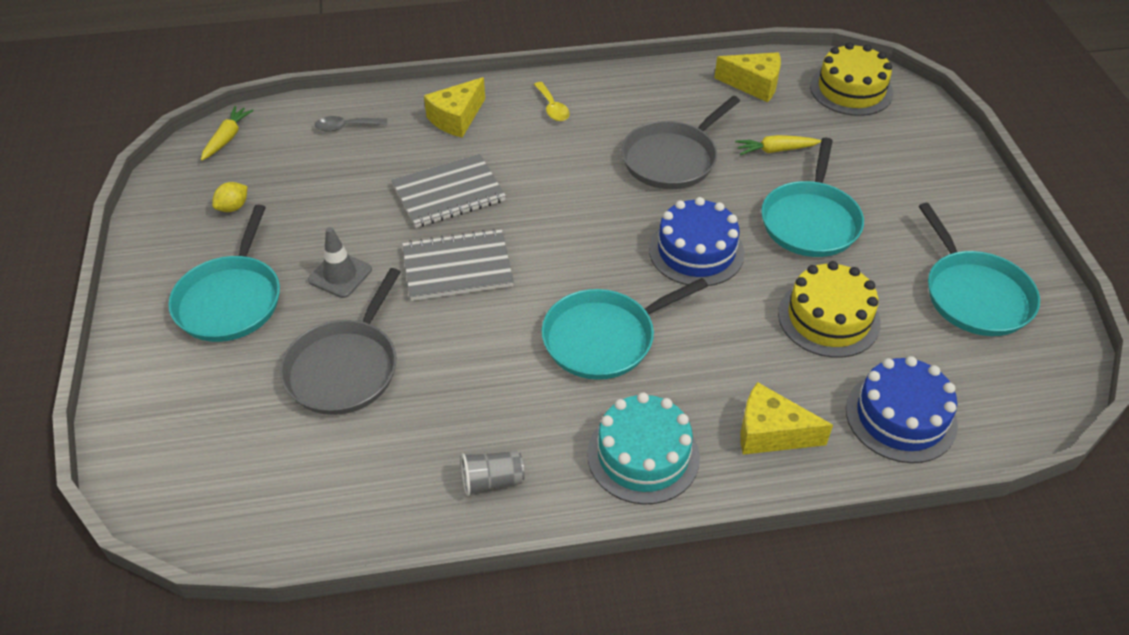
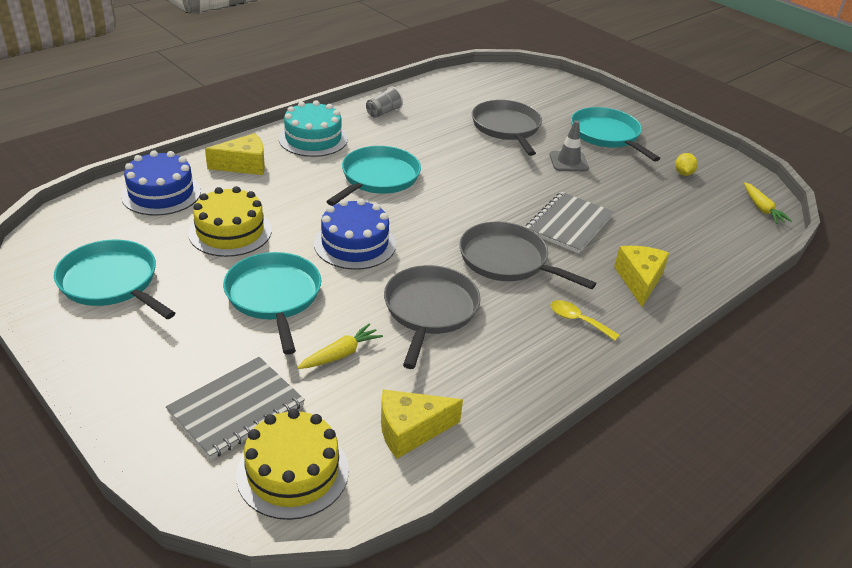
camera: 145 degrees right, 10 degrees down
grey spoon [315,116,387,132] -> none
grey notebook [402,229,514,301] -> grey notebook moved to [166,357,305,459]
none -> grey pan [459,222,596,289]

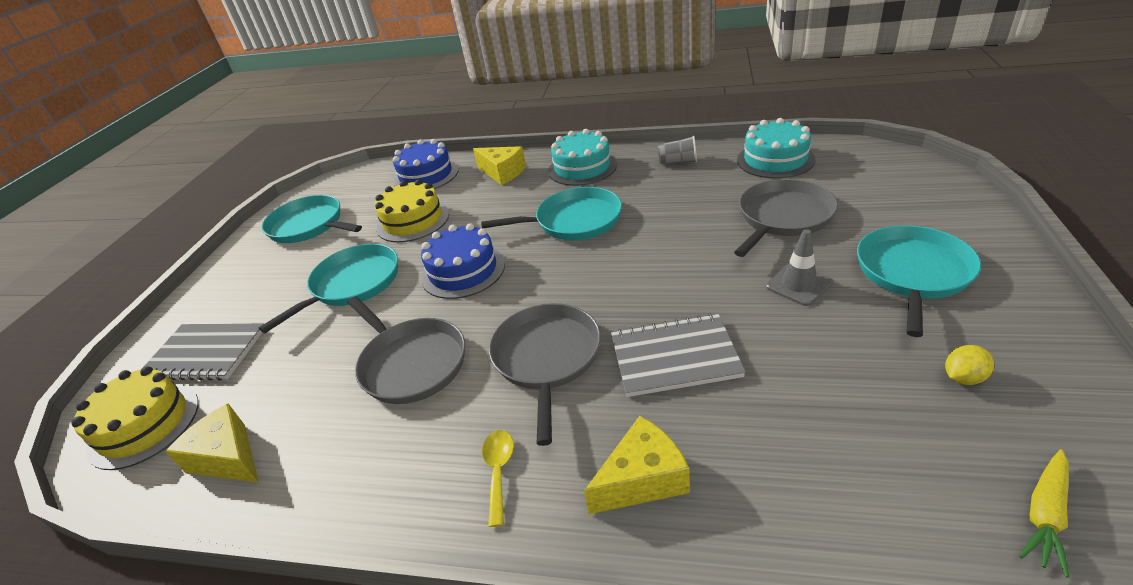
camera: 60 degrees right, 0 degrees up
turquoise pan [54,240,175,319] -> turquoise pan turned 60 degrees counterclockwise [262,195,362,243]
yellow carrot [297,323,383,369] -> none
grey pan [384,265,481,369] -> grey pan turned 75 degrees clockwise [347,296,465,404]
none -> turquoise cake [737,118,816,179]

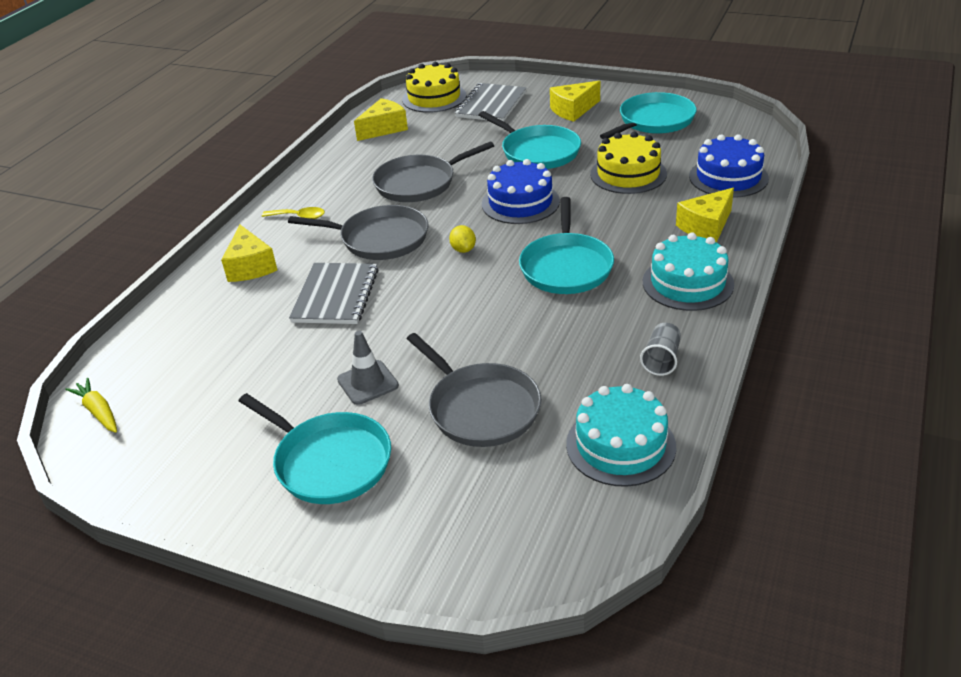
camera: 100 degrees right, 0 degrees up
yellow lemon [945,345,994,385] -> yellow lemon moved to [449,225,476,253]
none -> yellow cheese [550,81,600,122]

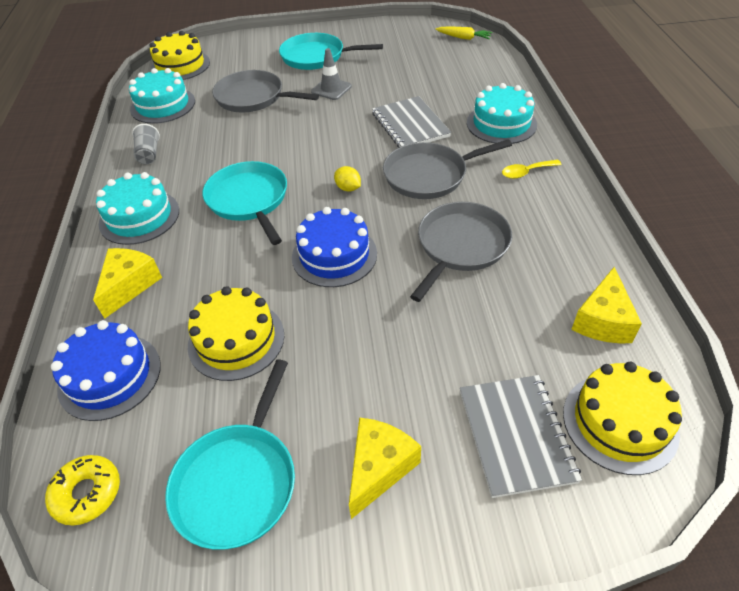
camera: 150 degrees right, 10 degrees up
yellow cheese [221,224,277,282] -> turquoise cake [467,83,537,144]
turquoise pan [479,111,581,169] -> none
none -> yellow donut [45,455,120,525]
none -> yellow cake [149,31,210,80]

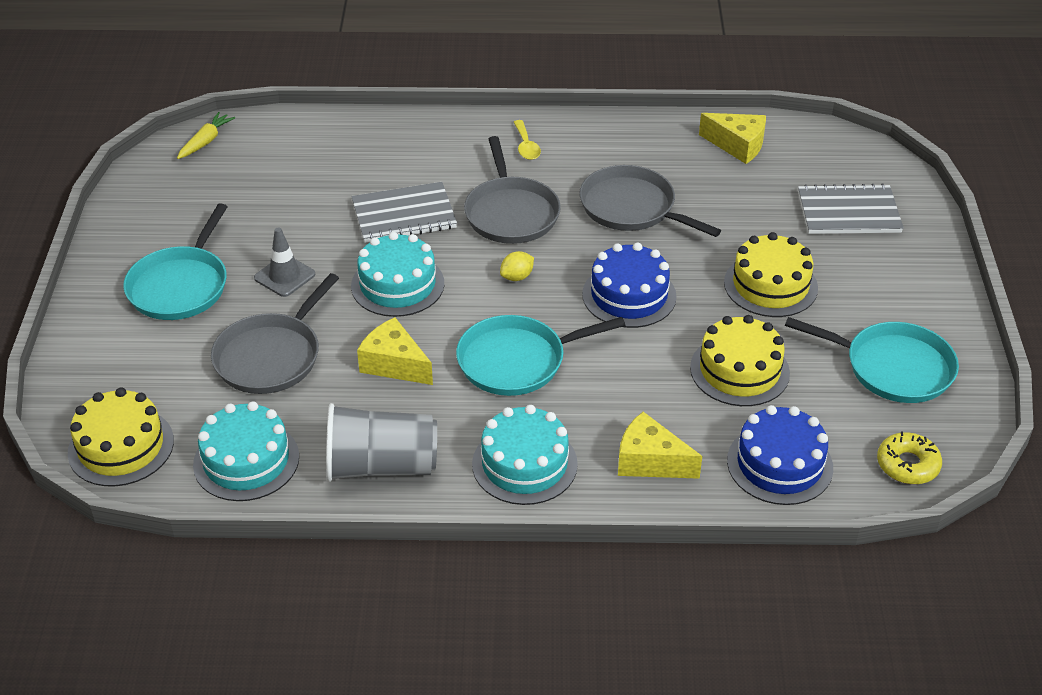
camera: 85 degrees left, 5 degrees down
grey cup [132,124,160,164] -> grey cup [326,403,437,482], size x1.99
yellow cheese [349,418,421,519] -> yellow cheese moved to [357,318,433,385]
turquoise cake [467,83,537,144] -> turquoise cake moved to [351,232,444,317]
yellow cake [563,362,682,475] -> yellow cake moved to [724,232,818,317]

